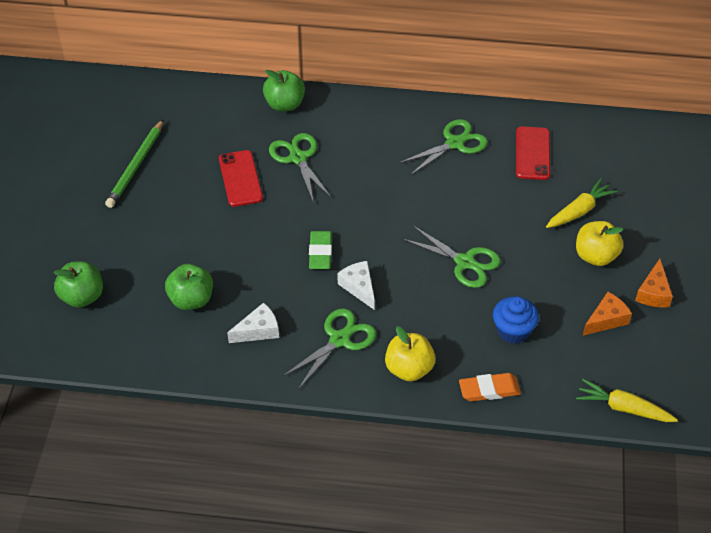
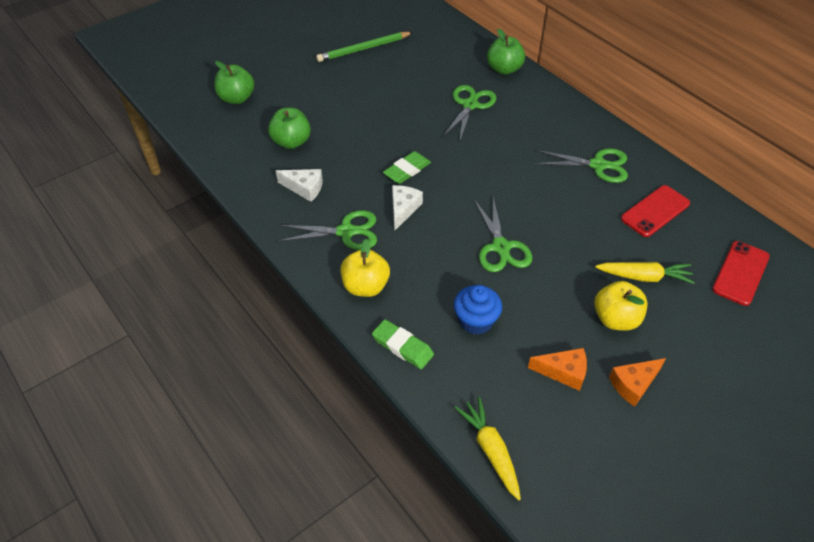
camera: 45 degrees right, 0 degrees up
red phone [219,150,263,207] -> red phone moved to [712,241,770,306]
orange eraser [459,373,521,402] -> green eraser [372,319,434,369]

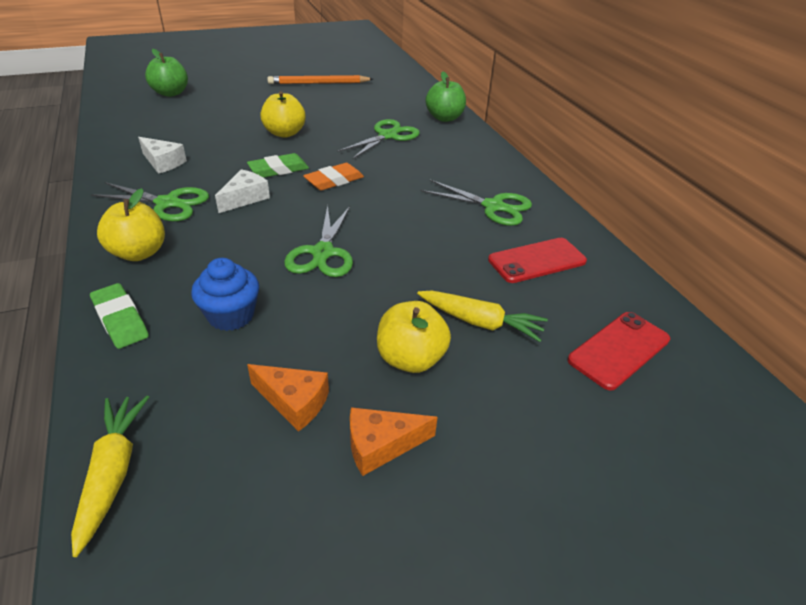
camera: 15 degrees right, 10 degrees down
green apple [268,108,311,149] -> none
green pencil [316,32,413,62] -> orange pencil [267,75,373,84]
none -> yellow apple [260,91,306,138]
none -> orange eraser [303,163,364,190]

